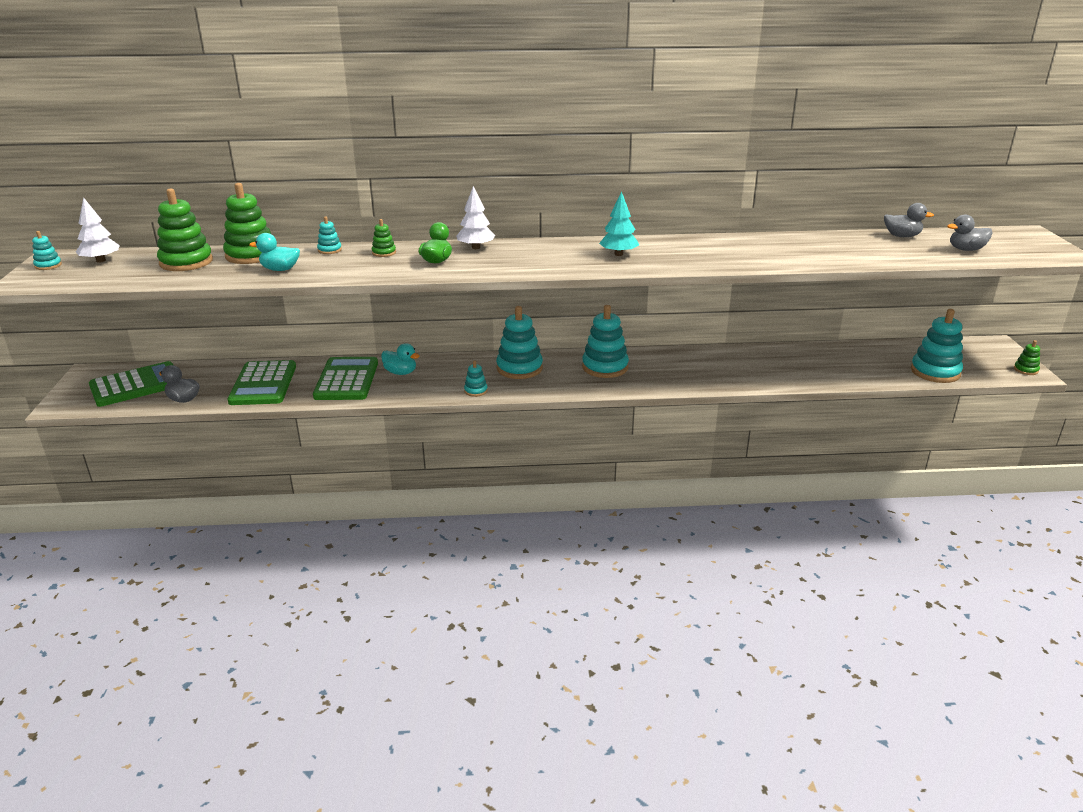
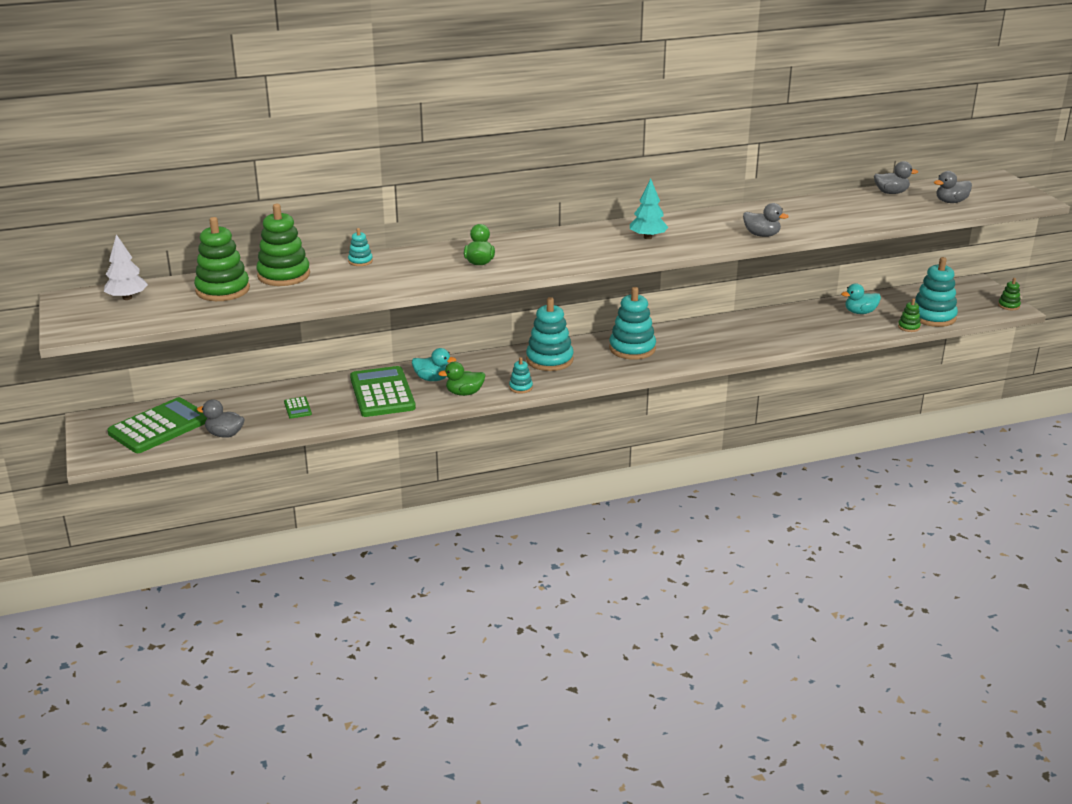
camera: 15 degrees left, 0 degrees up
turquoise stacking toy [32,231,62,270] -> none
green calculator [227,360,296,405] -> green calculator [284,397,312,419], size x0.41
turquoise duck [249,233,300,271] -> turquoise duck moved to [841,283,881,314]
green stacking toy [372,219,396,257] -> green stacking toy moved to [898,299,921,332]
white tree [456,186,495,249] -> none
none -> green duck [438,362,485,396]
none -> grey duck [743,203,789,237]

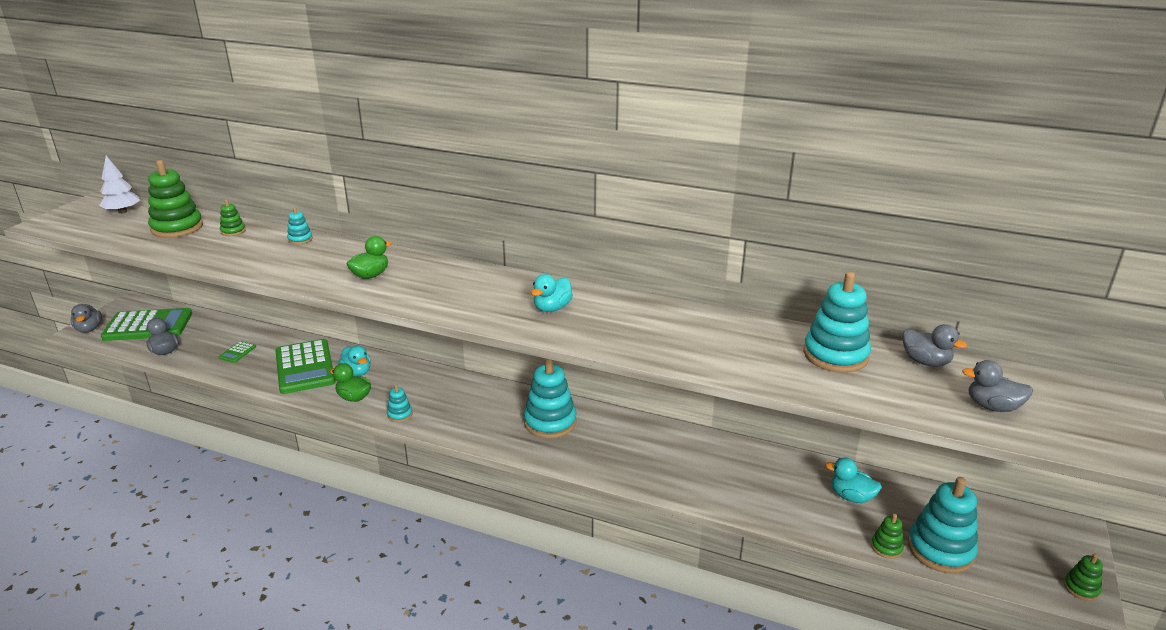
camera: 40 degrees right, 0 degrees up
green stacking toy [256,204,310,286] -> green stacking toy [220,199,246,236], size x0.48
green calculator [350,366,416,417] -> green calculator turned 135 degrees clockwise [275,339,335,394]
turquoise stacking toy [526,297,574,371] -> turquoise stacking toy moved to [803,272,871,372]
turquoise tree [630,179,668,239] -> turquoise duck [531,274,573,312]
grey duck [743,203,789,237] -> grey duck moved to [70,304,102,333]

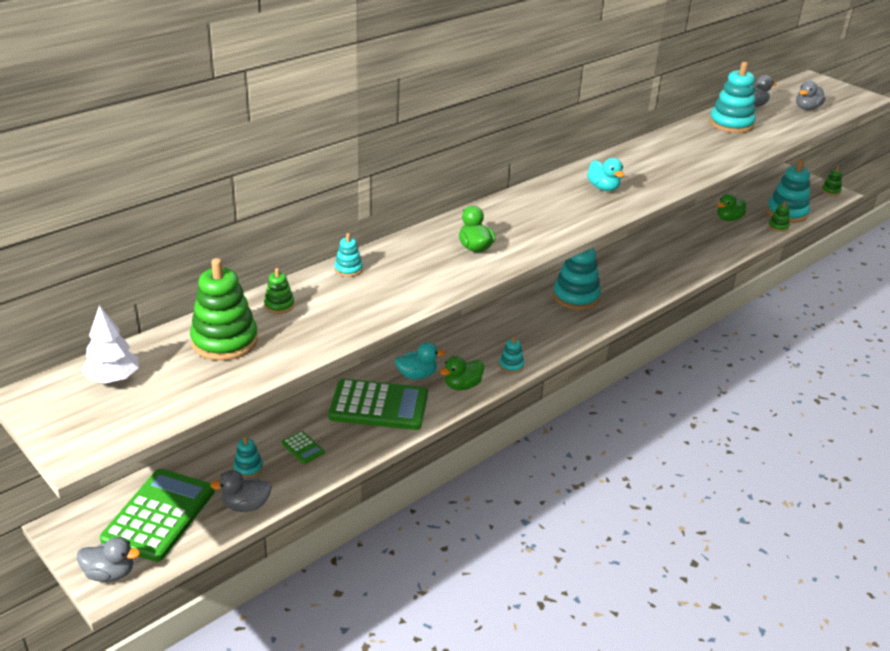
camera: 65 degrees left, 5 degrees up
turquoise duck [825,457,882,503] -> green duck [717,194,746,221]
none -> turquoise stacking toy [234,436,263,478]

